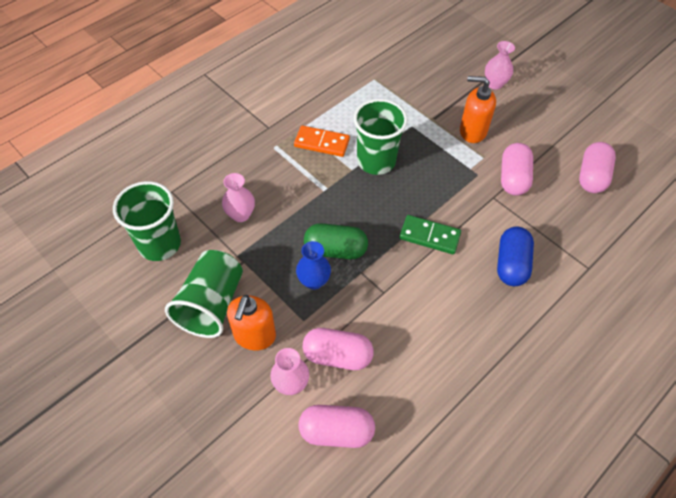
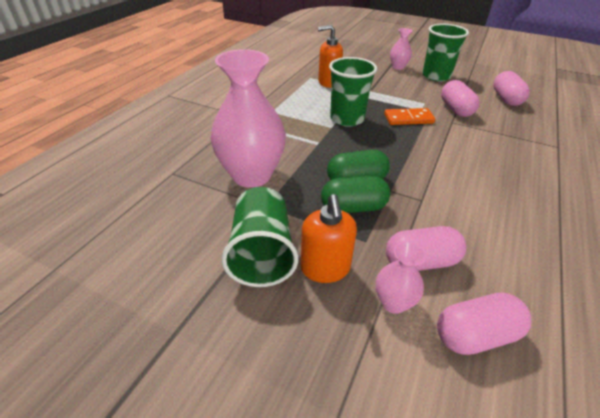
camera: 20 degrees left, 15 degrees down
green cup [113,181,181,261] -> green cup moved to [422,24,469,82]
pink vase [222,173,255,222] -> pink vase [211,49,286,188], size x2.13
orange domino [294,125,350,157] -> orange domino moved to [384,108,435,125]
blue vase [296,241,331,290] -> green capsule [321,176,390,213]
green domino [400,215,461,254] -> none
orange soap dispenser [460,76,496,143] -> orange soap dispenser moved to [318,25,343,88]
blue capsule [497,226,534,286] -> none

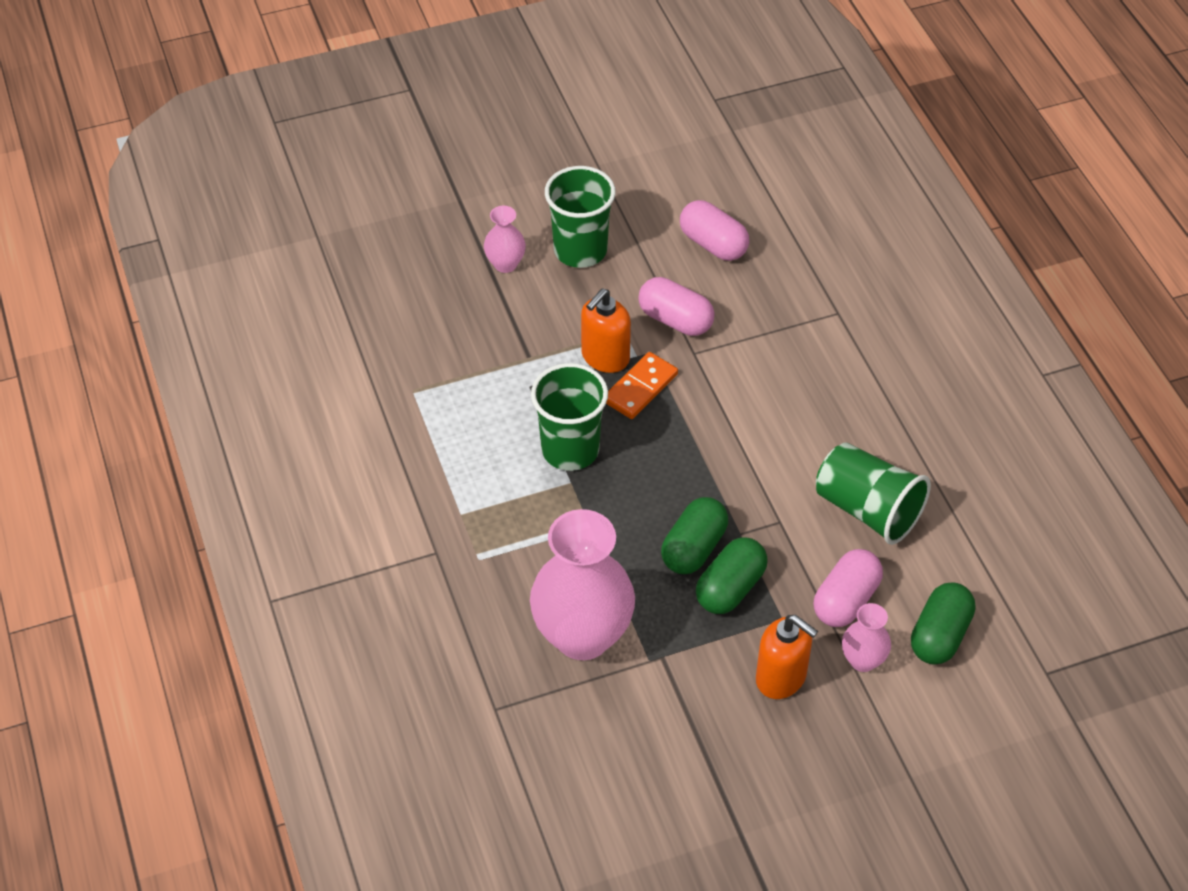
camera: 45 degrees left, 10 degrees up
green cup [222,187,298,287] -> green cup moved to [816,442,931,545]
orange soap dispenser [318,25,343,88] -> orange soap dispenser moved to [581,288,631,373]
pink capsule [437,292,531,355] -> green capsule [911,582,975,664]

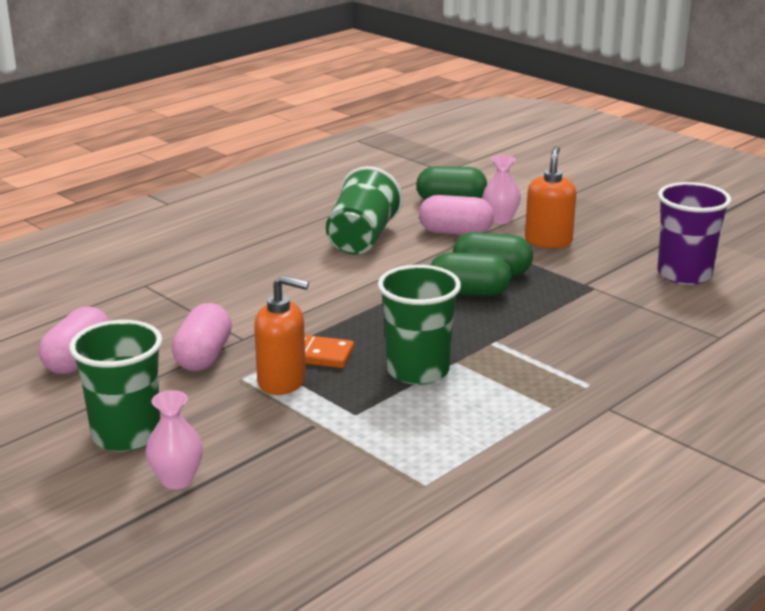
camera: 115 degrees left, 25 degrees down
pink vase [530,509,635,660] -> none
none -> purple cup [657,182,731,285]

